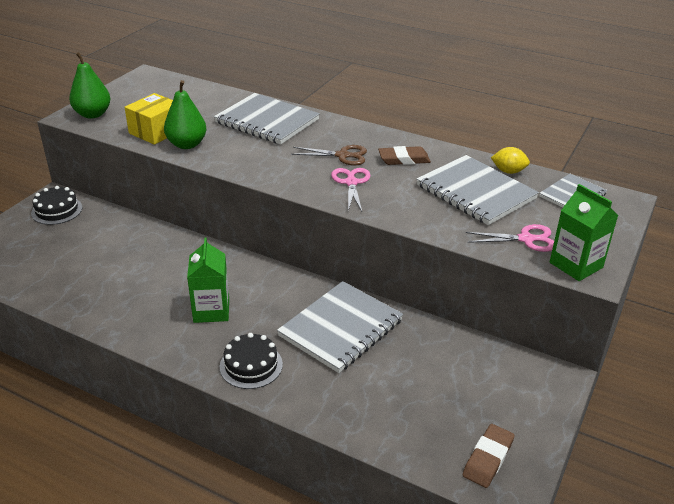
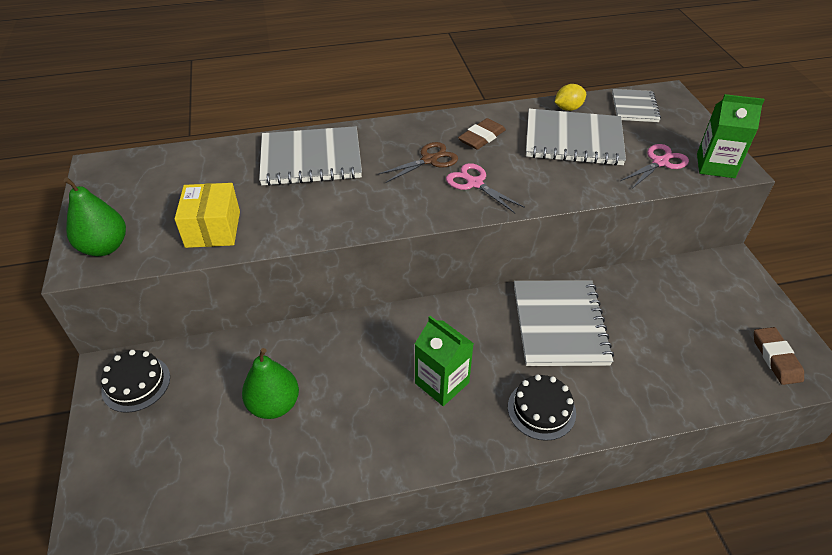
camera: 40 degrees left, 10 degrees up
green pear [164,80,206,149] -> green pear moved to [242,348,299,419]

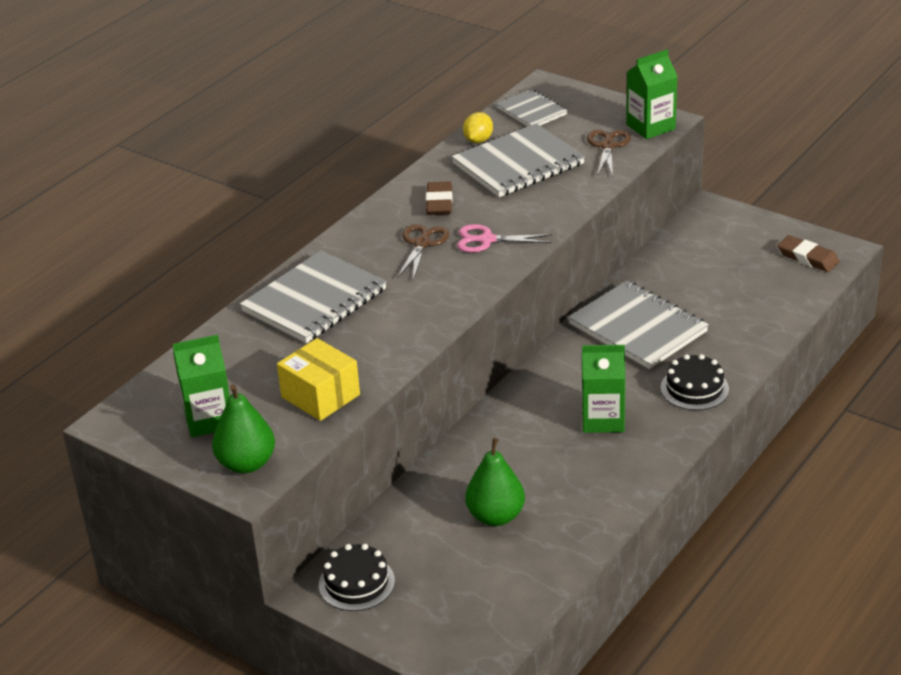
camera: 40 degrees left, 10 degrees down
pink scissors [620,144,689,189] -> brown scissors [587,130,631,177]
none -> green carton [173,335,230,437]

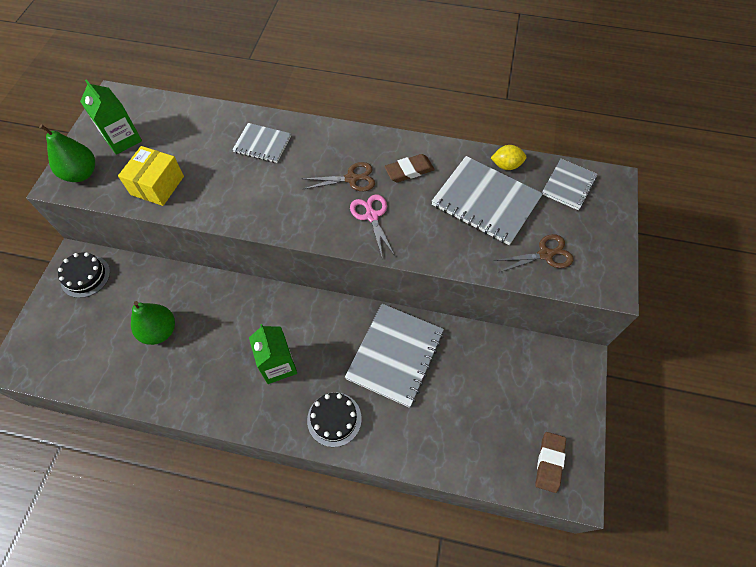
camera: 65 degrees right, 25 degrees up
grey notebook [240,251,387,343] -> grey notebook [232,123,291,163], size x0.58
green carton [626,49,678,139] -> none

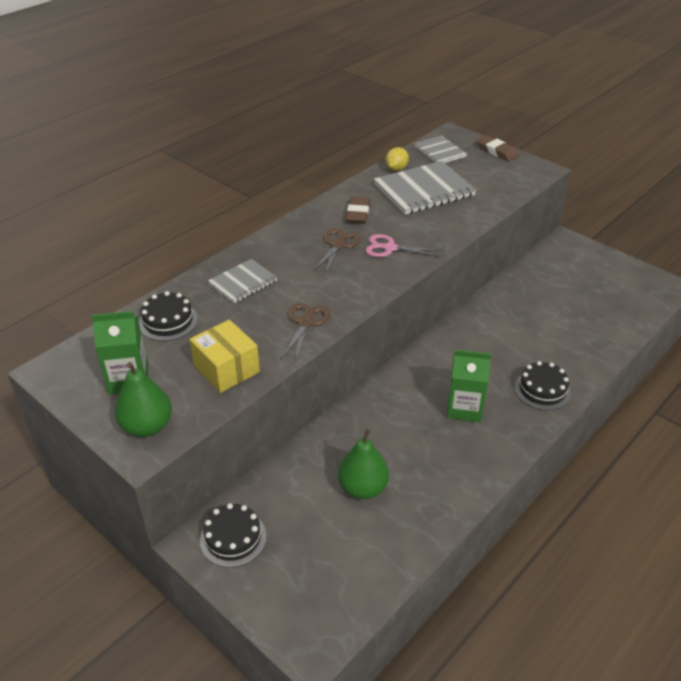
camera: 60 degrees left, 20 degrees down
grey notebook [345,304,444,408] -> none
brown scissors [494,234,574,273] -> brown scissors moved to [282,303,330,361]
brown eraser [535,432,566,493] -> brown eraser moved to [476,135,519,161]
none -> black cake [139,291,198,341]

